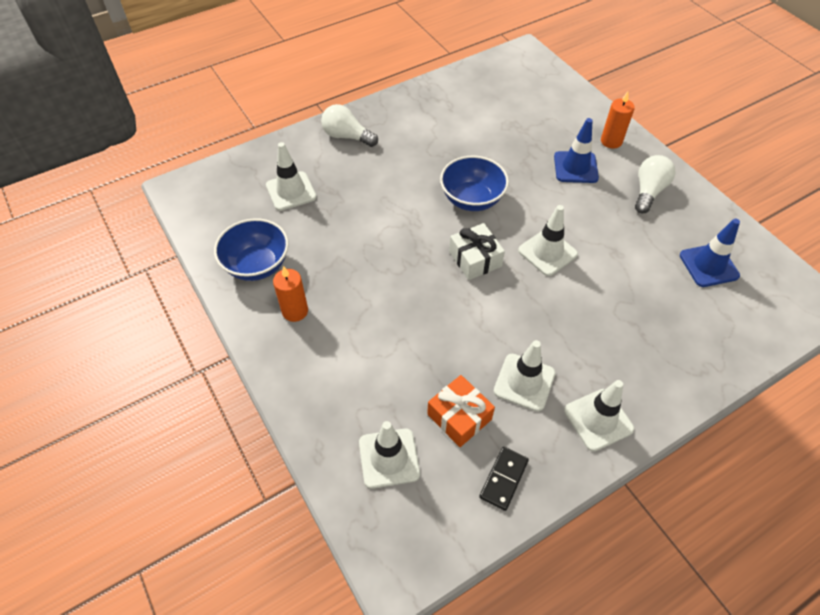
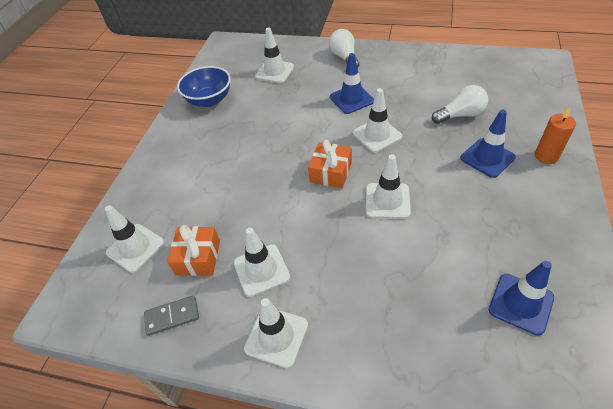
camera: 50 degrees right, 5 degrees down
orange candle [273,266,308,322] -> none
blue bowl [440,156,509,211] -> white traffic cone [353,88,402,153]
white gift [449,223,505,280] -> orange gift [308,140,352,188]
black domino [479,447,529,511] -> grey domino [144,295,199,336]
white light bulb [635,155,675,213] -> white light bulb moved to [432,85,488,124]
none -> blue traffic cone [330,53,374,114]

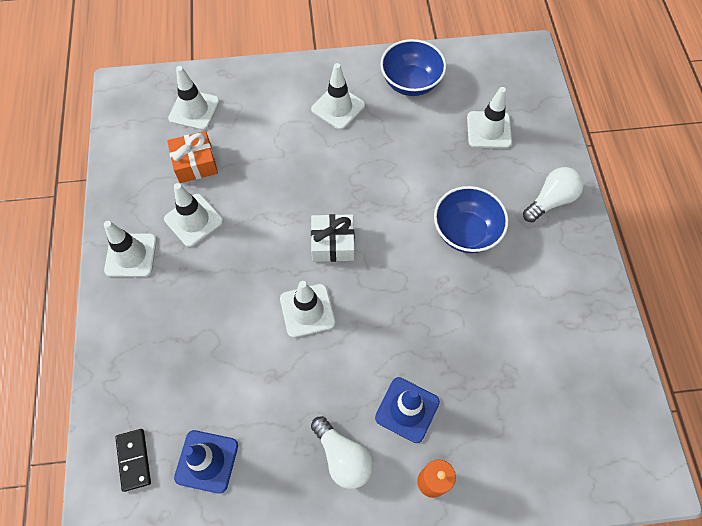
camera: 65 degrees right, 15 degrees up
grey domino [144,295,199,336] -> none
orange gift [308,140,352,188] -> white gift [311,214,354,262]
blue traffic cone [330,53,374,114] -> blue bowl [434,186,508,253]
white traffic cone [353,88,402,153] -> white traffic cone moved to [311,63,365,130]
white light bulb [432,85,488,124] -> white light bulb moved to [311,416,373,489]
none -> black domino [115,429,151,492]

